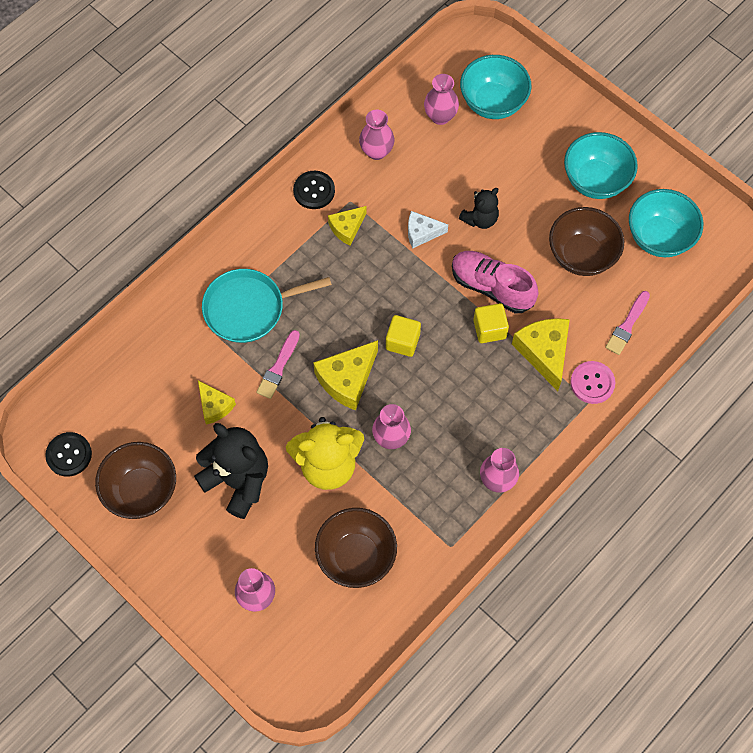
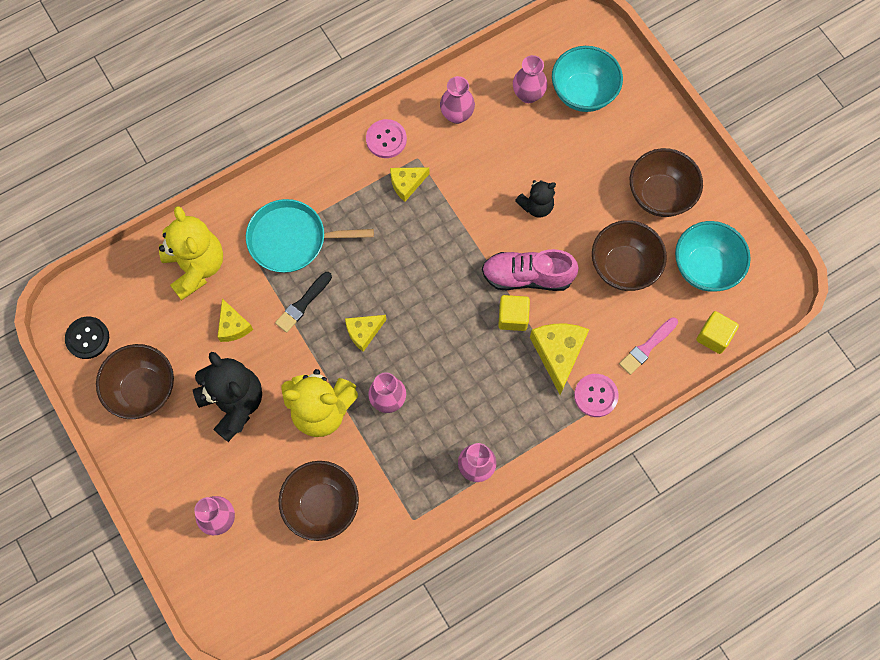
camera: 15 degrees right, 5 degrees up
pink brush [256,330,300,399] -> black brush [275,272,332,333]
black button [293,171,335,209] -> pink button [366,119,407,158]
yellow cheese [313,340,378,410] -> yellow cheese [345,315,387,352], size x0.61
yellow cube [386,315,421,357] -> yellow cube moved to [696,311,739,354]
white cheese [408,211,448,248] -> none
pink shoe [452,251,539,314] -> pink shoe turned 45 degrees counterclockwise [482,249,579,291]
turquoise bowl [564,132,638,199] -> brown bowl [630,148,703,217]
none -> yellow teddy bear [159,206,223,300]

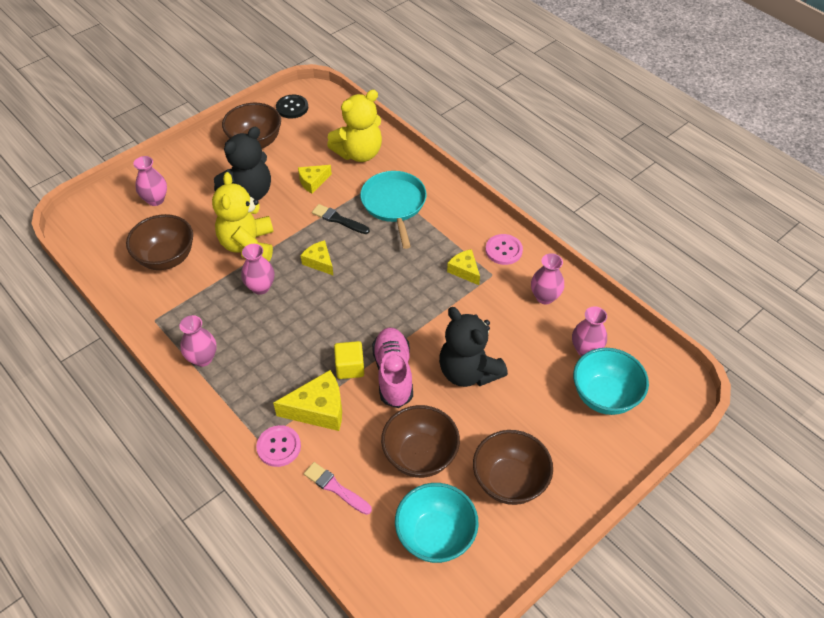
camera: 80 degrees right, 20 degrees down
black teddy bear [515,180,556,218] -> black teddy bear [439,307,508,387], size x1.77
yellow cube [696,311,739,354] -> none

